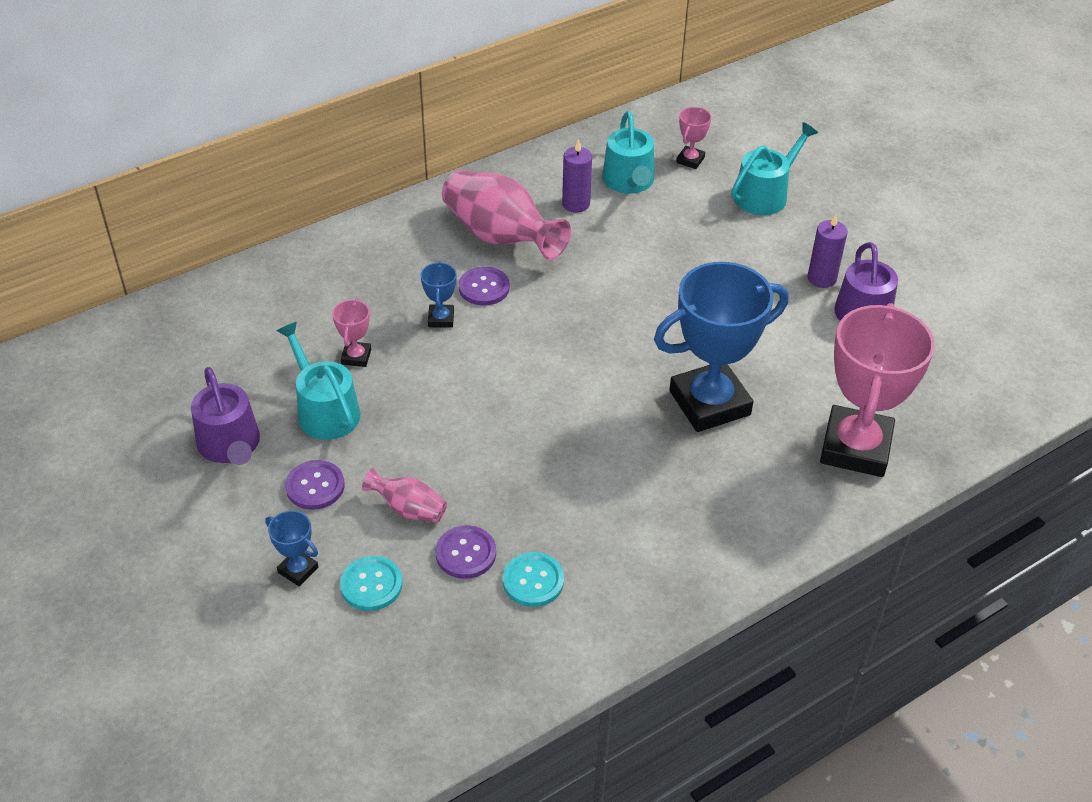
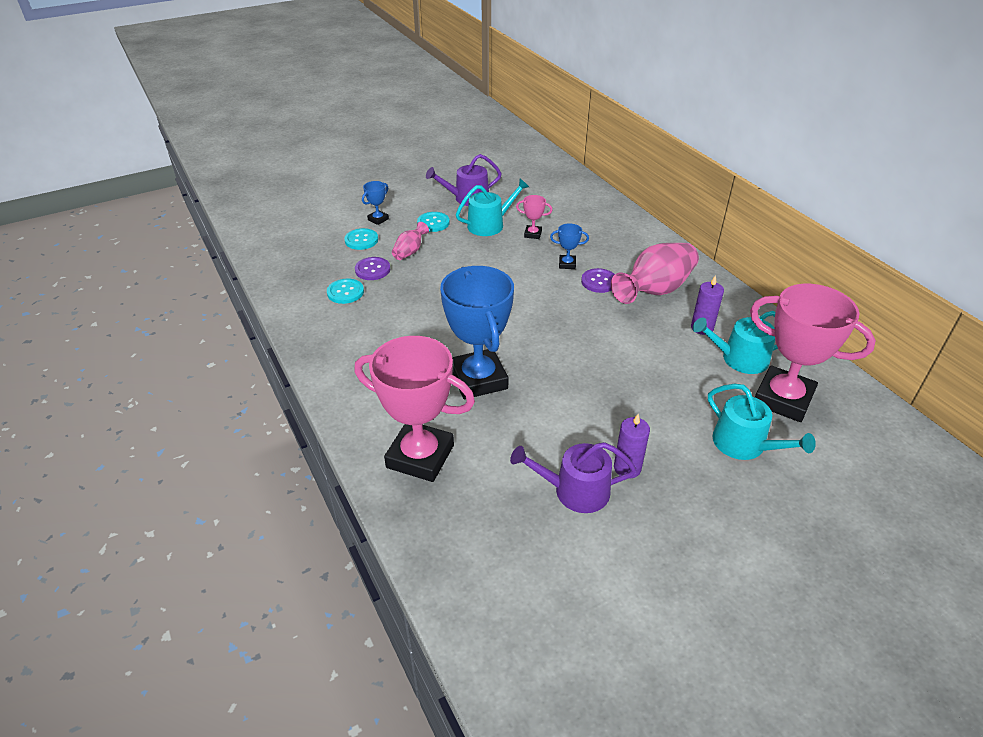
camera: 95 degrees right, 5 degrees down
purple button [285,460,345,510] -> turquoise button [417,212,450,232]
pink trophy [676,107,711,169] -> pink trophy [750,284,876,422], size x2.37

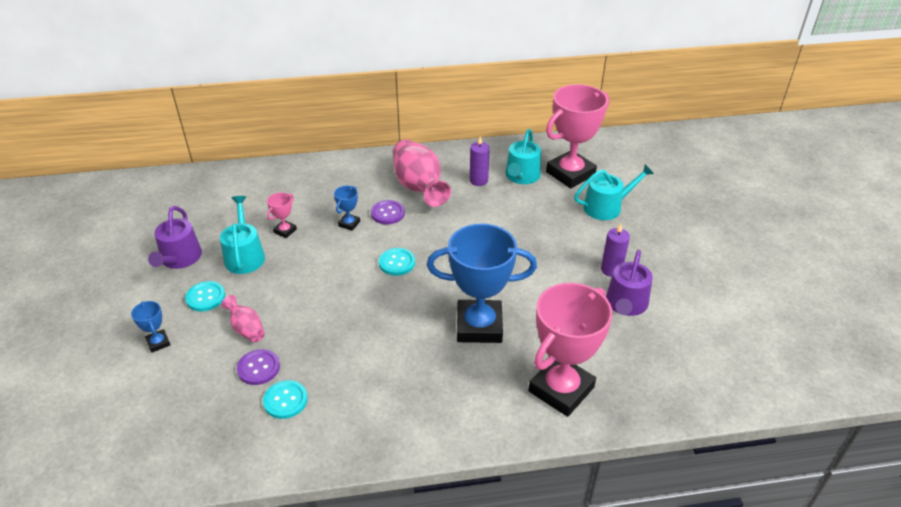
camera: 70 degrees left, 0 degrees up
turquoise button [344,228,378,250] -> turquoise button moved to [379,248,415,276]

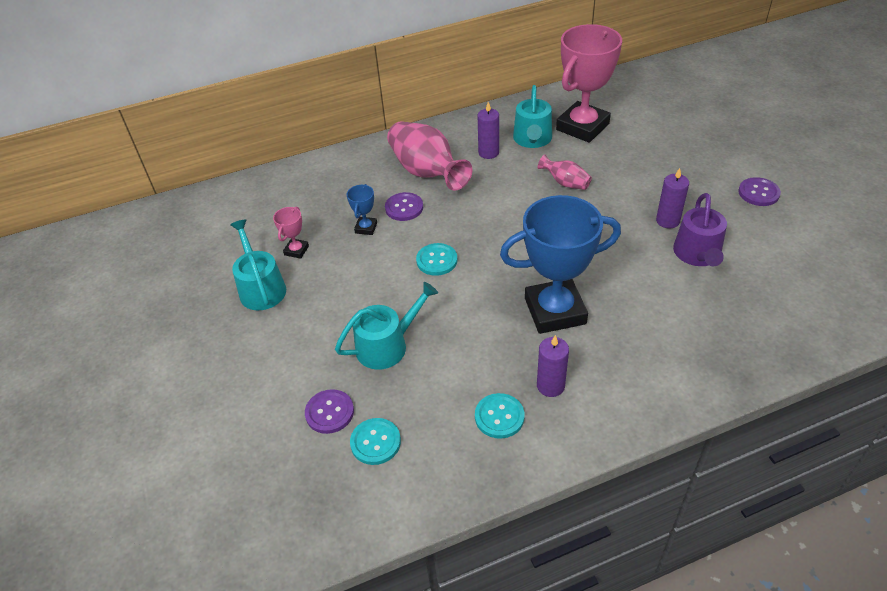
camera: 10 degrees left, 5 degrees up
blue trophy [131,301,170,353] -> none
purple watering can [148,206,202,269] -> none
turquoise button [185,281,225,312] -> turquoise button moved to [475,393,525,439]
pink vase [221,295,265,342] -> pink vase moved to [538,154,592,190]
pink trophy [529,283,613,417] -> none
turquoise watering can [574,164,654,220] -> turquoise watering can moved to [335,282,438,370]
none -> purple candle [537,335,569,397]
none -> purple button [739,177,781,206]

